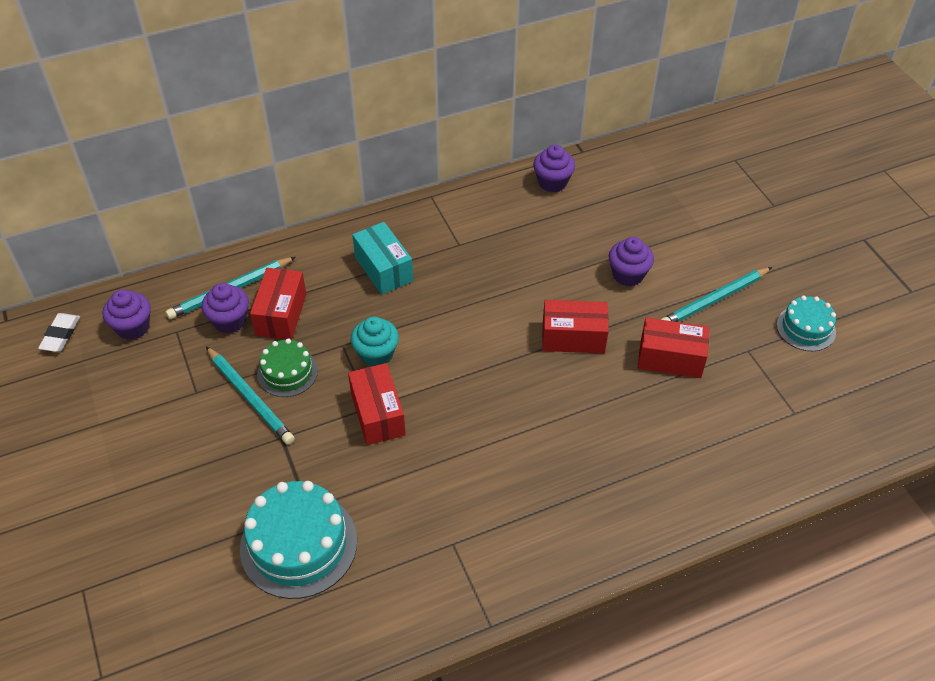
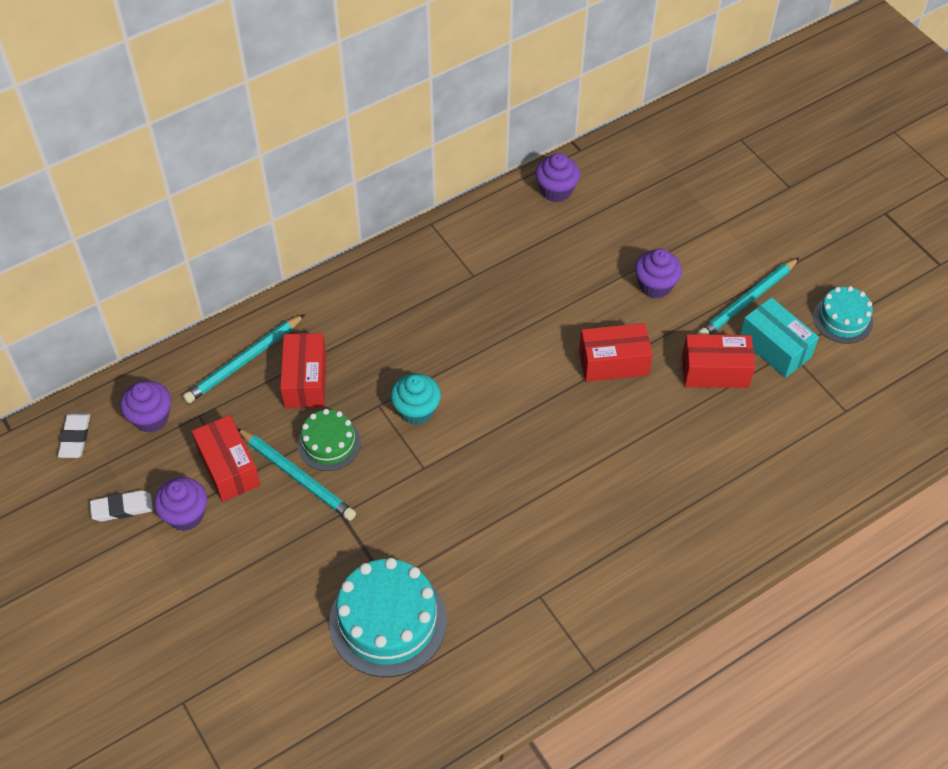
camera: 10 degrees left, 5 degrees up
purple cupcake [201,283,249,334] -> purple cupcake moved to [154,477,207,531]
red box [348,363,406,445] -> red box moved to [192,415,261,502]
turquoise box [352,222,413,295] -> turquoise box moved to [740,297,819,378]
none -> white eraser [90,490,153,522]

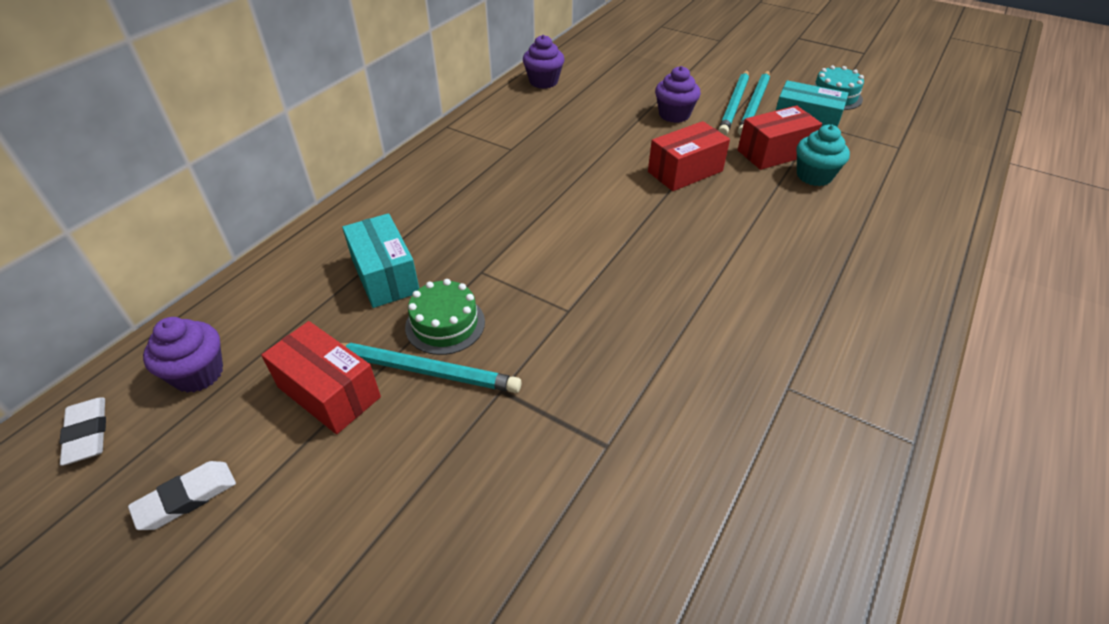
camera: 25 degrees left, 10 degrees down
purple cupcake [154,477,207,531] -> none
turquoise pencil [183,314,305,404] -> turquoise pencil moved to [718,70,749,136]
red box [280,333,326,408] -> turquoise box [342,213,419,308]
turquoise cake [329,558,447,677] -> none
turquoise cupcake [391,373,441,425] -> turquoise cupcake moved to [796,125,850,186]

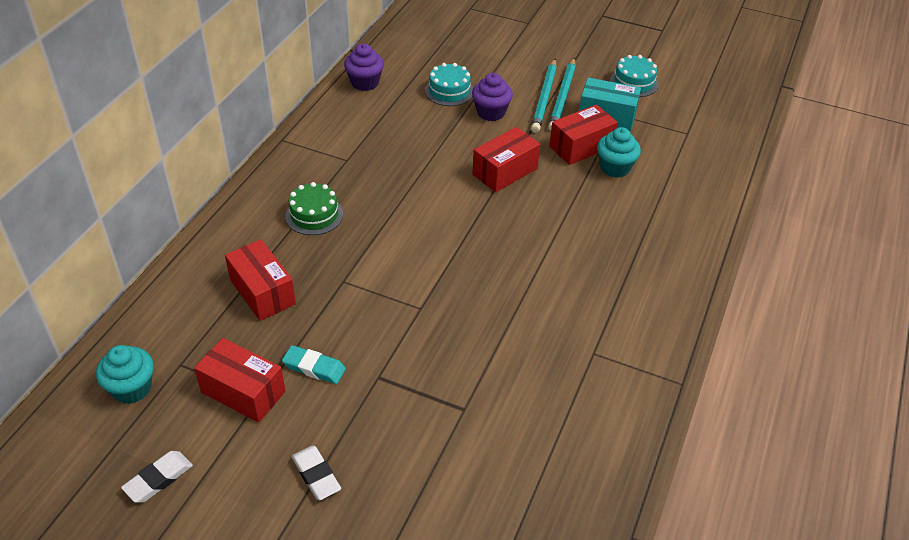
camera: 10 degrees left, 0 degrees up
white eraser [59,398,106,466] -> white eraser moved to [291,446,341,500]
purple cupcake [143,317,223,393] -> turquoise cupcake [96,345,154,404]
turquoise pencil [341,343,521,393] -> turquoise eraser [282,345,346,384]
turquoise box [342,213,419,308] -> red box [225,239,296,321]
green cake [405,279,485,355] -> green cake moved to [285,182,343,235]
none -> turquoise cake [425,63,473,106]

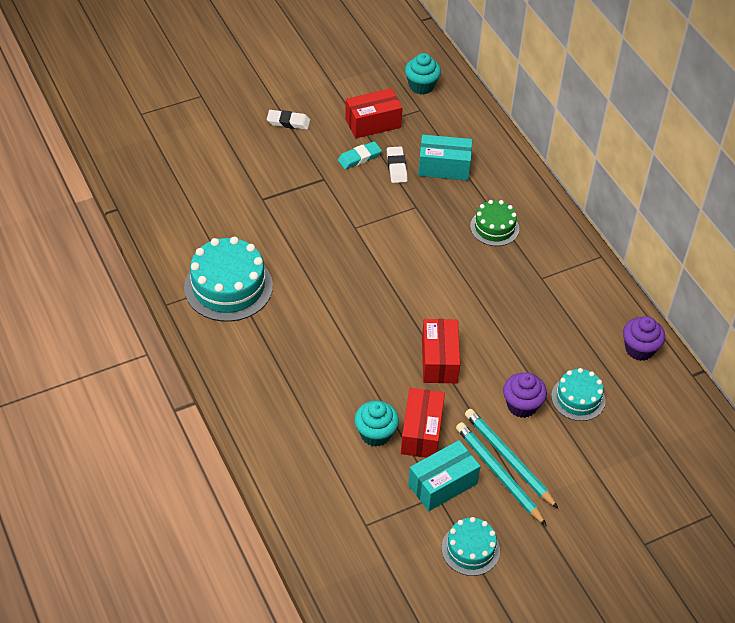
camera: 130 degrees right, 5 degrees up
white eraser [121,451,193,503] -> white eraser moved to [387,147,407,183]
red box [225,239,296,321] -> turquoise box [418,135,472,181]
none -> turquoise cake [184,237,273,322]

